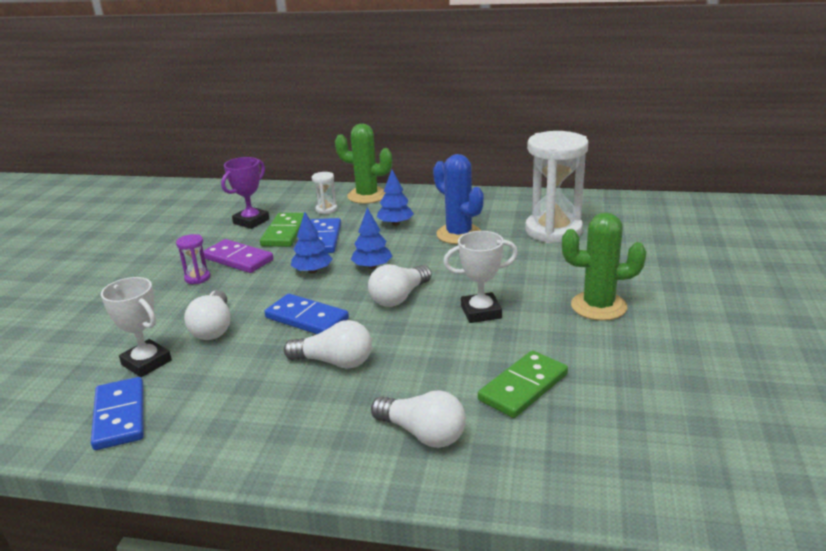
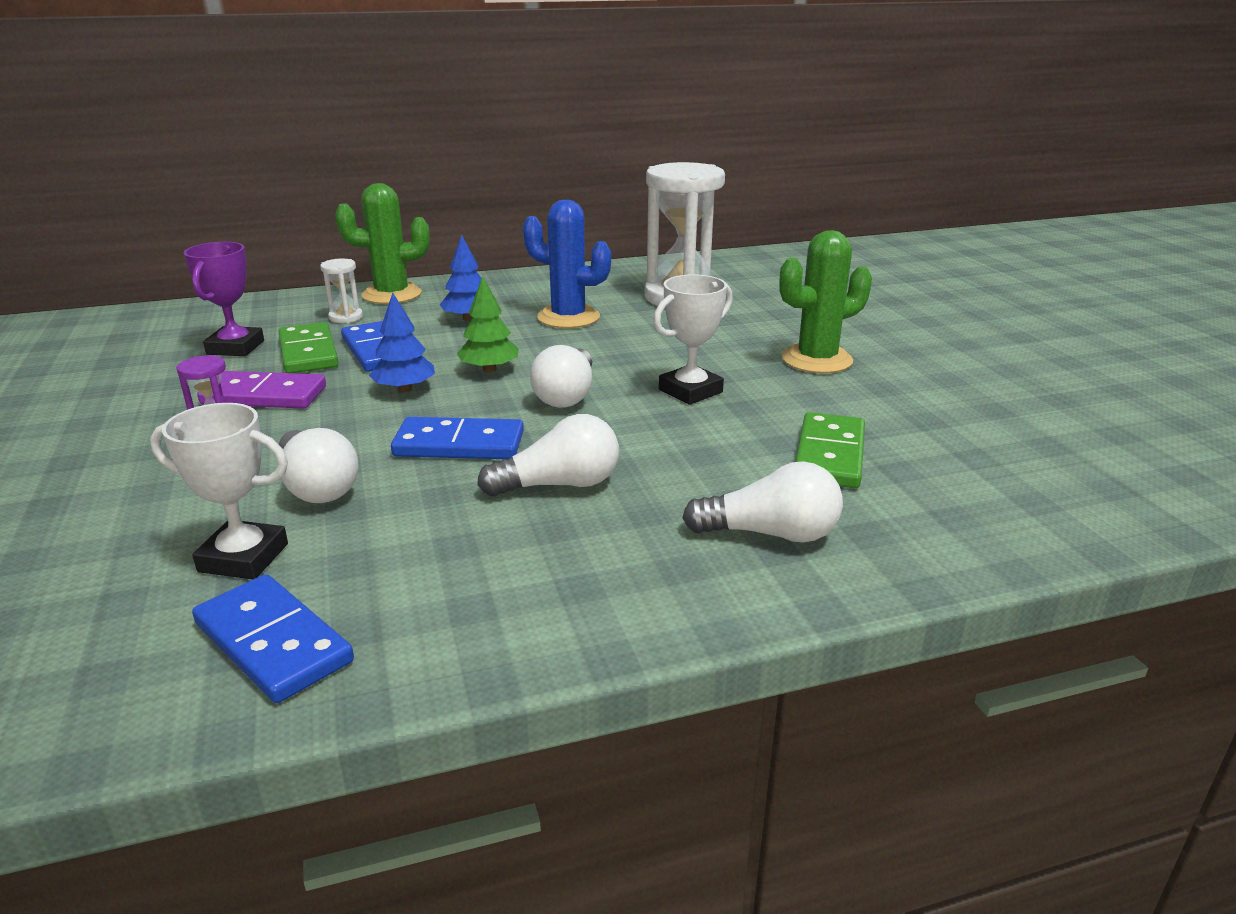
camera: 30 degrees left, 0 degrees up
blue tree [351,208,393,269] -> green tree [457,276,519,372]

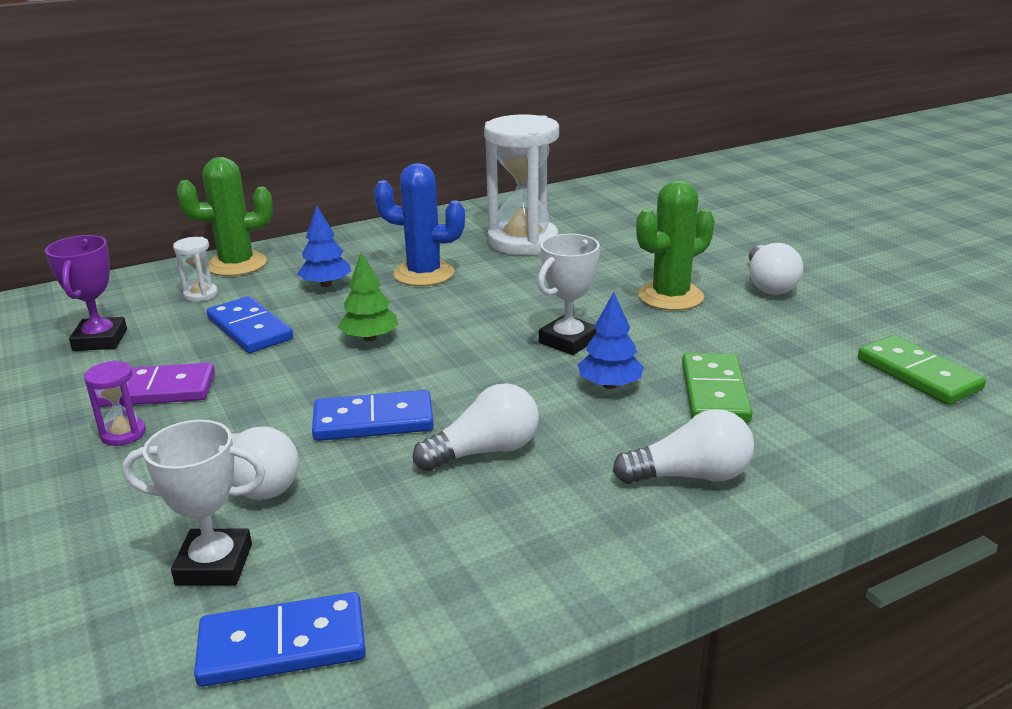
camera: 10 degrees left, 0 degrees up
blue domino [192,574,354,703] -> blue domino turned 45 degrees counterclockwise [194,592,366,687]
green domino [279,322,338,373] -> green domino moved to [858,335,986,405]
blue tree [369,293,435,392] -> blue tree moved to [578,292,644,389]
white light bulb [530,345,592,408] -> white light bulb moved to [749,243,803,295]

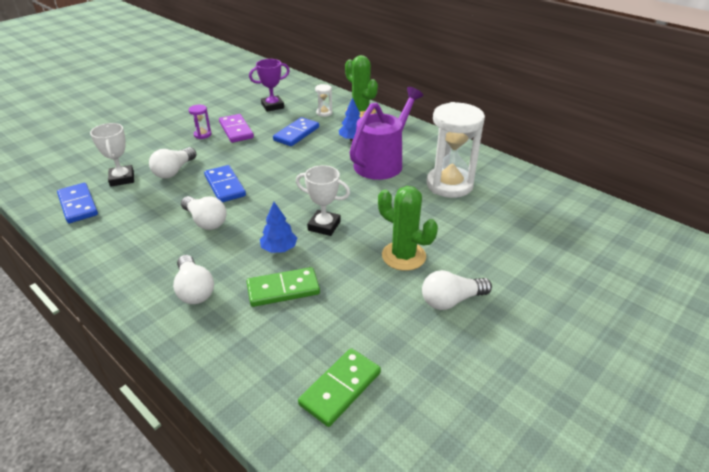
camera: 70 degrees right, 10 degrees up
green tree [338,252,398,341] -> none
blue cactus [374,163,465,286] -> purple watering can [350,87,423,180]

